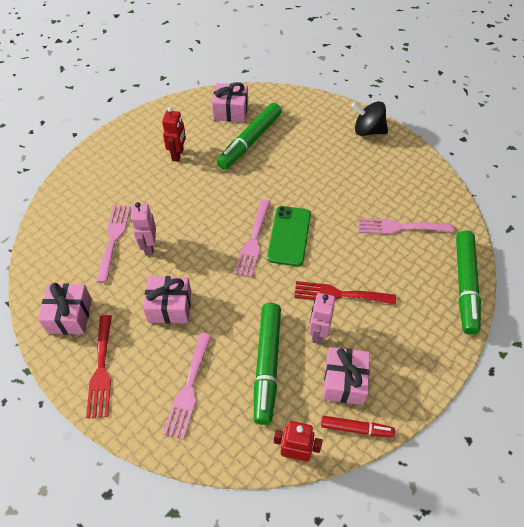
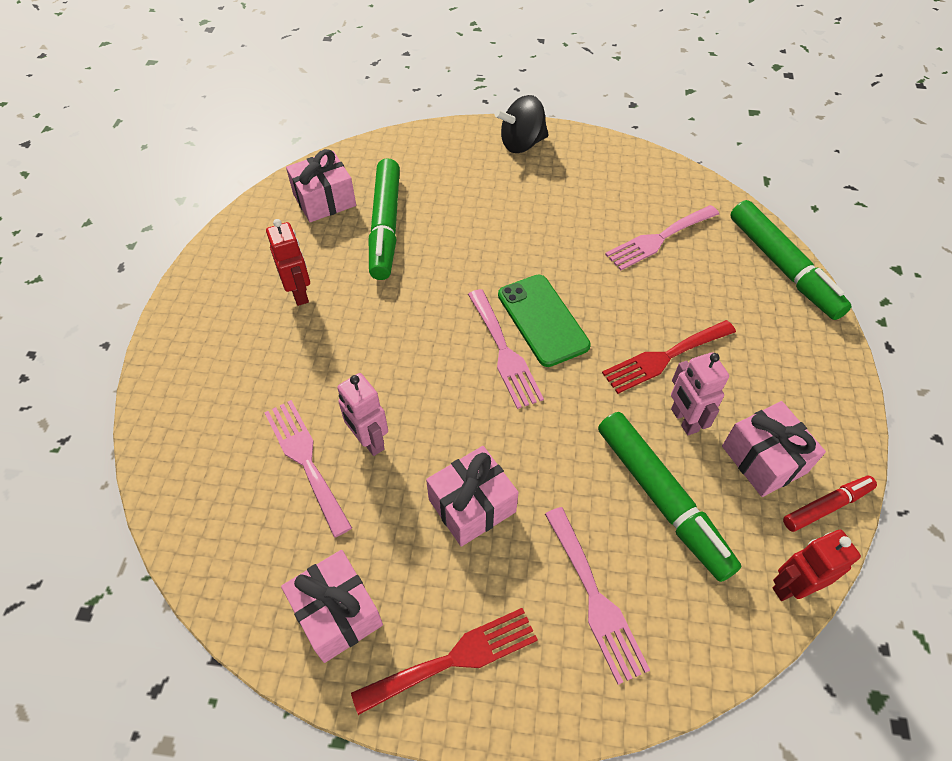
camera: 35 degrees left, 0 degrees up
red fork [86,315,112,418] -> red fork turned 75 degrees counterclockwise [351,608,538,715]

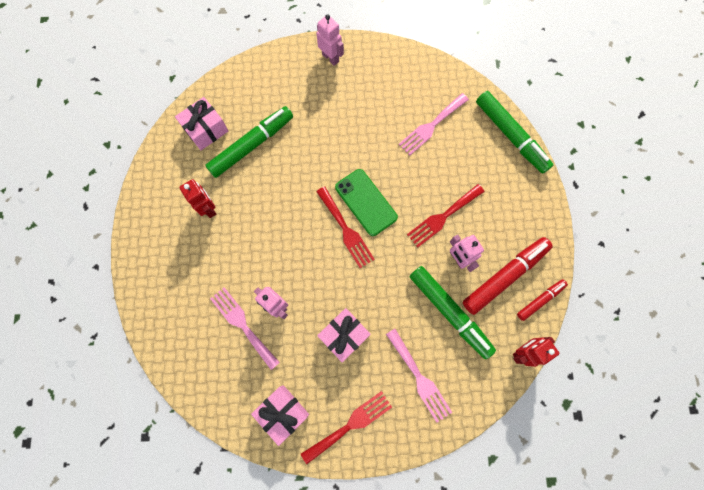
camera: 10 degrees left, 20 degrees up
green marker [369,158,400,280] -> green marker turned 120 degrees counterclockwise [205,106,293,178]
pink fork [468,289,544,409] -> red fork [316,187,375,268]
black spinning top [495,95,549,153] -> pink robot [316,14,344,66]
pink gift [722,401,826,497] -> red marker [463,237,553,315]

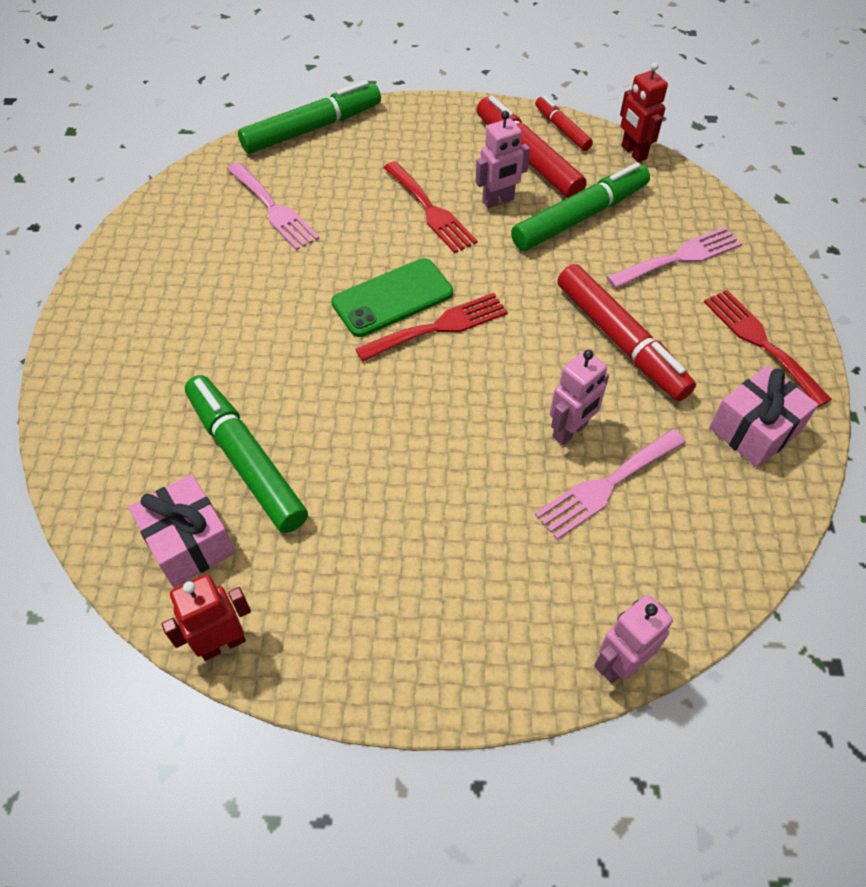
camera: 85 degrees left, 20 degrees down
red robot [179,179,216,218] -> red robot moved to [162,574,251,661]
pink robot [316,14,344,66] -> pink robot moved to [594,594,673,684]
pink gift [317,308,371,362] -> red marker [557,264,696,401]

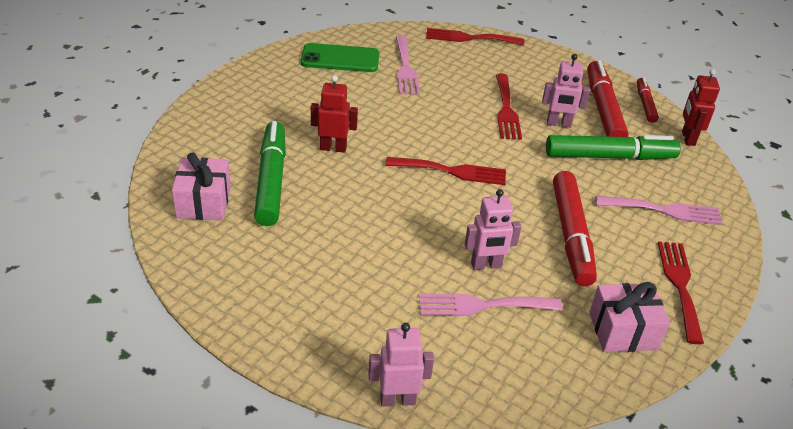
camera: 30 degrees right, 15 degrees down
red robot [162,574,251,661] -> red robot moved to [311,75,358,153]
green marker [238,80,381,154] -> red fork [426,28,524,45]
green phone [331,258,453,337] -> green phone moved to [301,43,379,72]

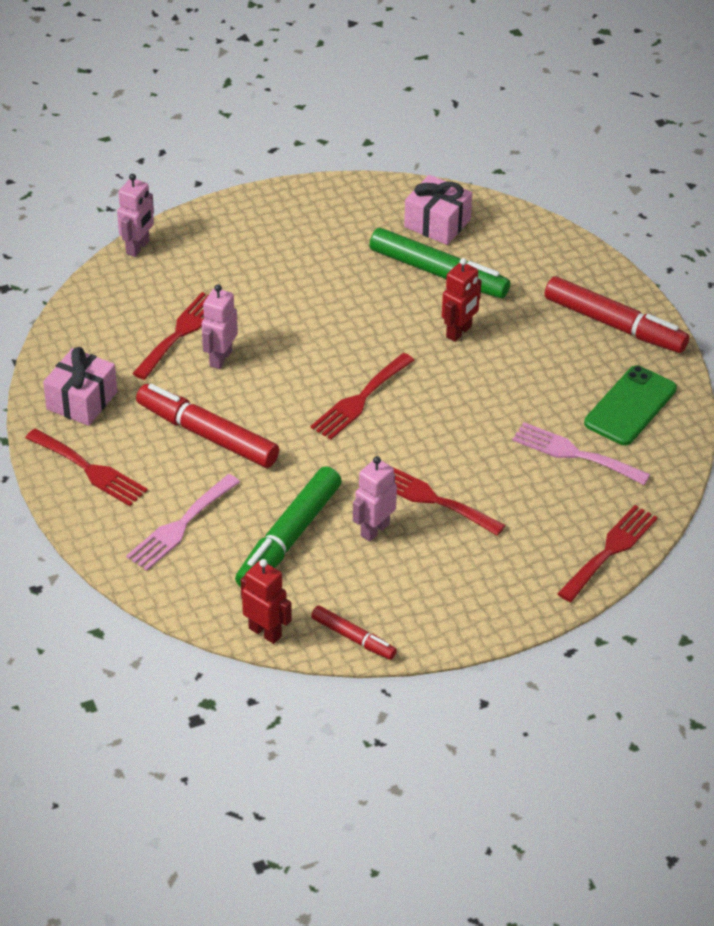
camera: 125 degrees right, 5 degrees up
pink fork [419,294,563,316] -> red fork [132,292,208,380]
red marker [587,60,629,137] -> red marker moved to [545,276,689,353]

